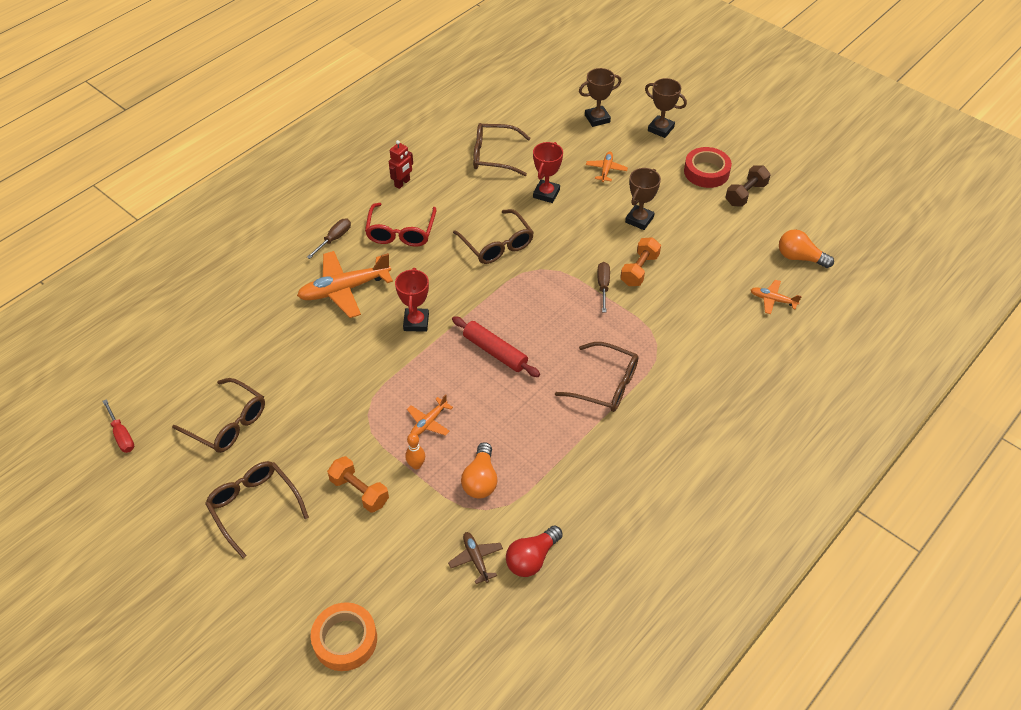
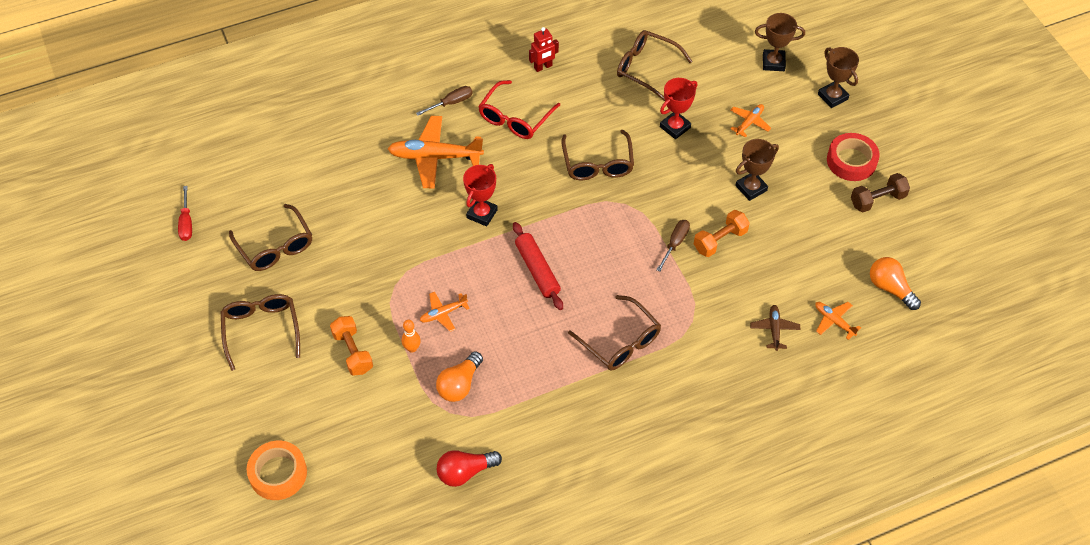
camera: 25 degrees right, 5 degrees up
brown plane [448,532,503,584] -> brown plane moved to [750,305,800,351]

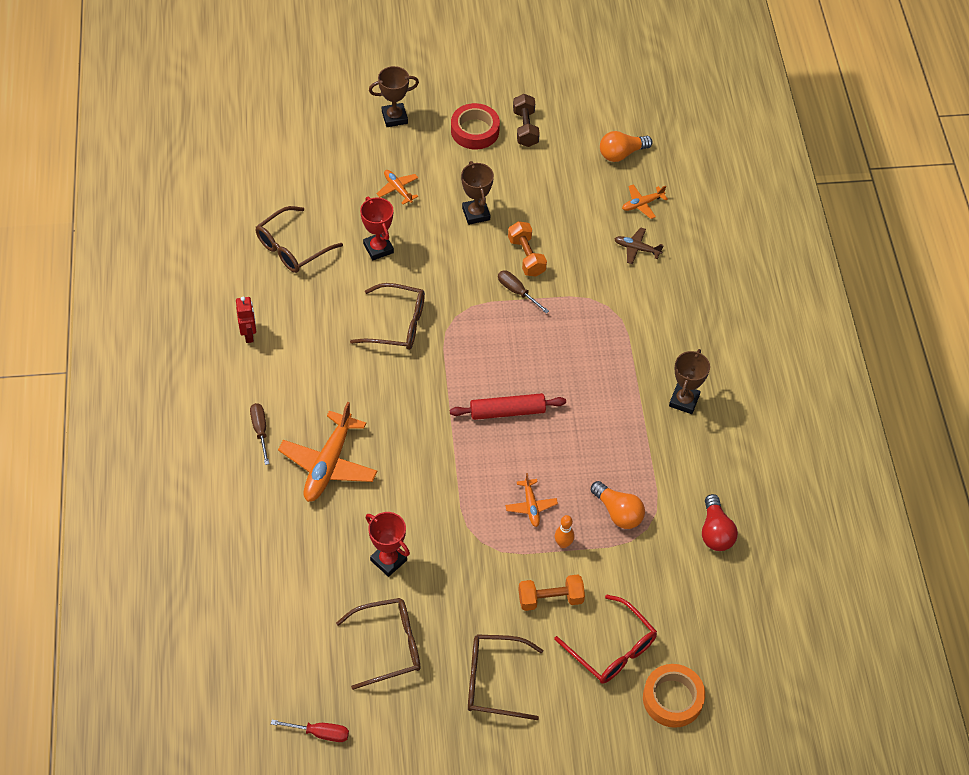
camera: 75 degrees left, 0 degrees up
red trophy [463,164,498,226] -> red trophy moved to [366,512,410,577]
red glasses [478,80,560,139] -> red glasses moved to [554,594,657,684]
brown glasses [568,295,661,371] -> none
brown trophy [755,13,805,71] -> brown trophy moved to [669,349,710,414]

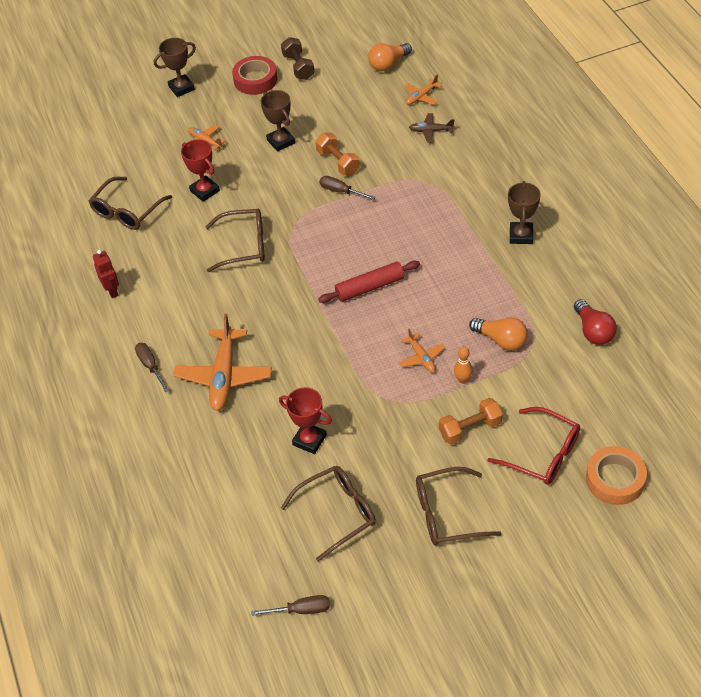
camera: 10 degrees left, 5 degrees down
red screwdriver [271,720,349,742] -> brown screwdriver [251,595,330,616]

